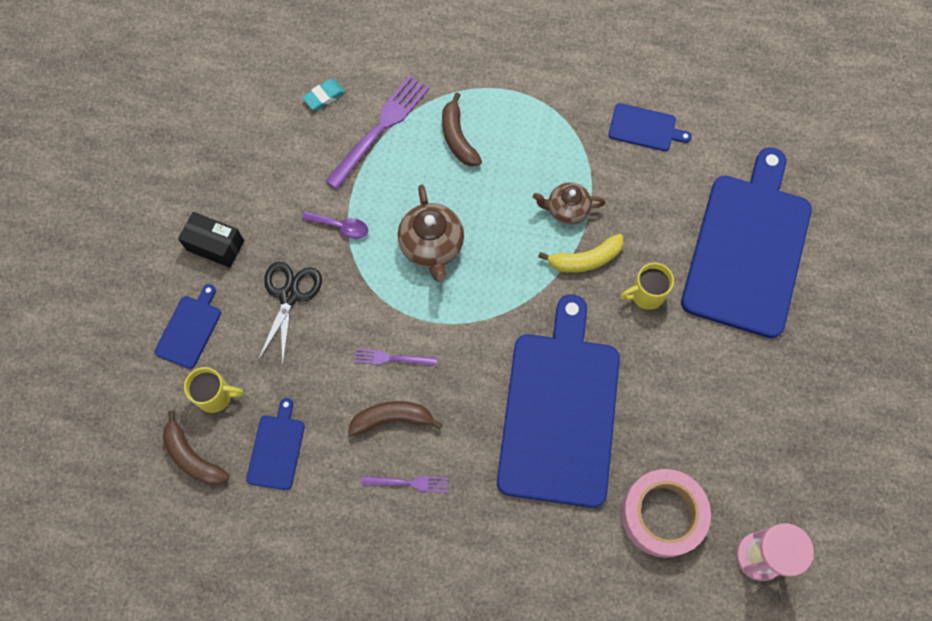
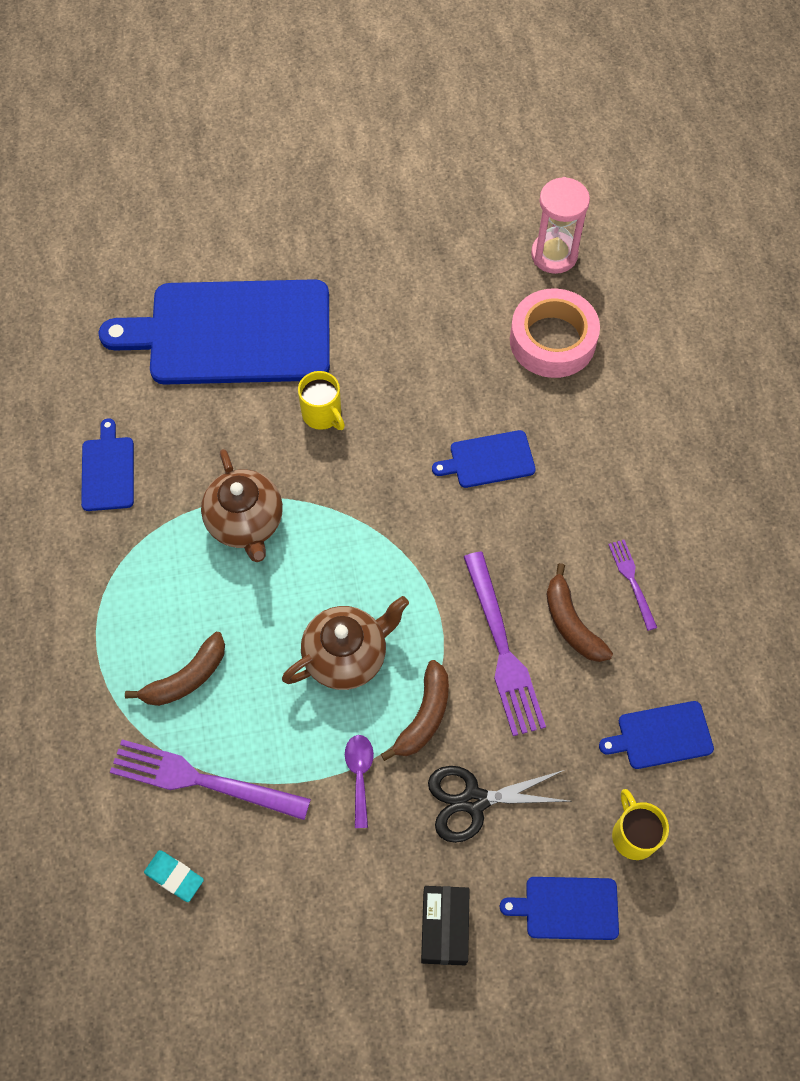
camera: 110 degrees left, 5 degrees down
brown banana [163,410,229,486] -> brown banana moved to [381,660,449,761]
purple fork [354,349,437,366] -> purple fork [464,552,546,736], size x1.92
blue cutting board [497,294,620,508] -> blue cutting board [432,430,536,488], size x0.42
brown teapot [533,182,605,225] -> brown teapot [201,449,283,562], size x1.51
yellow banana [538,234,624,273] -> none

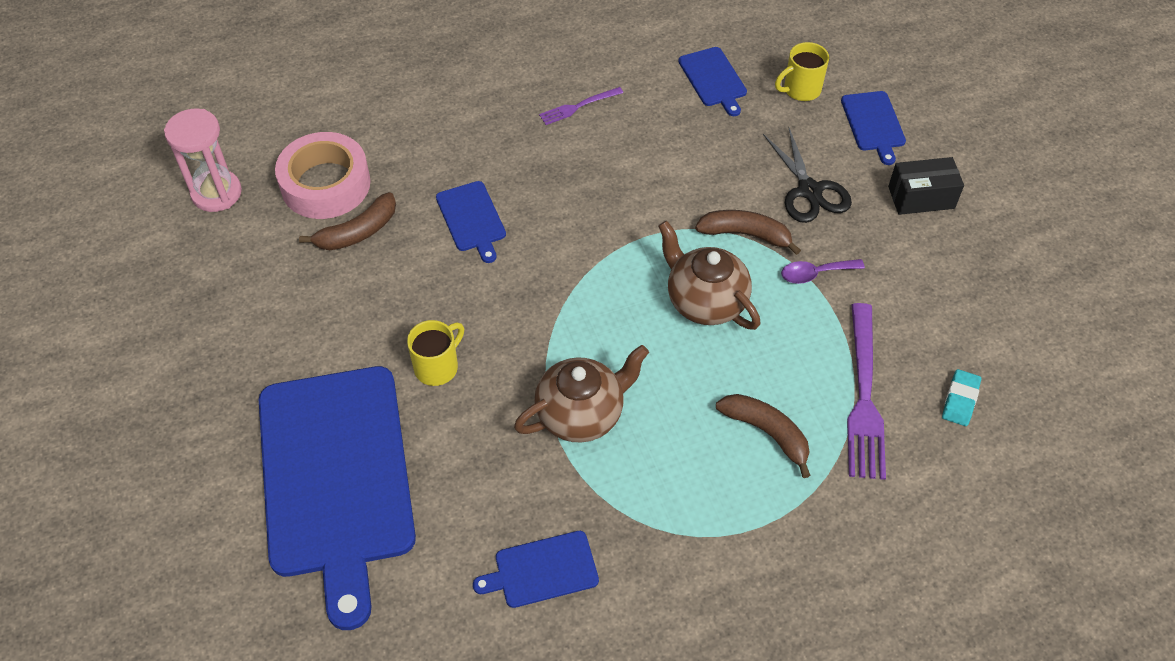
camera: 100 degrees left, 10 degrees down
purple fork [464,552,546,736] -> none
brown banana [547,563,613,662] -> brown banana moved to [299,192,396,250]

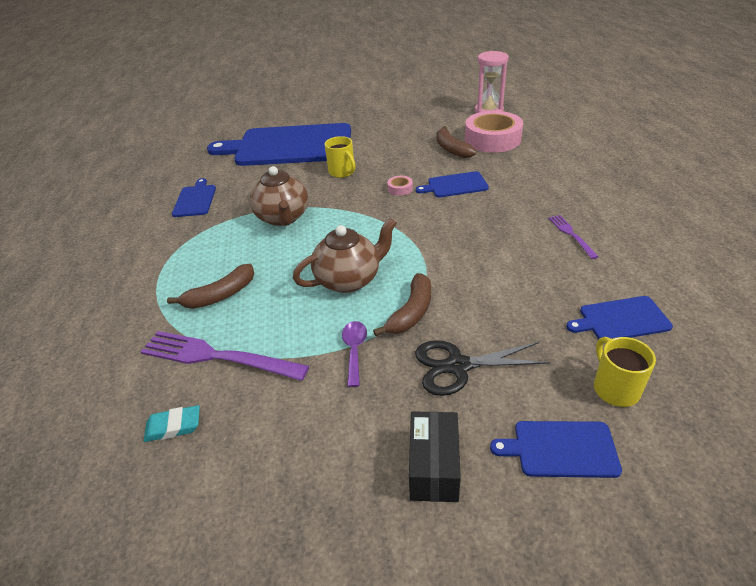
camera: 105 degrees right, 15 degrees down
turquoise eraser [942,369,981,426] -> turquoise eraser turned 45 degrees counterclockwise [144,405,200,442]
none -> pink tape [387,176,413,196]

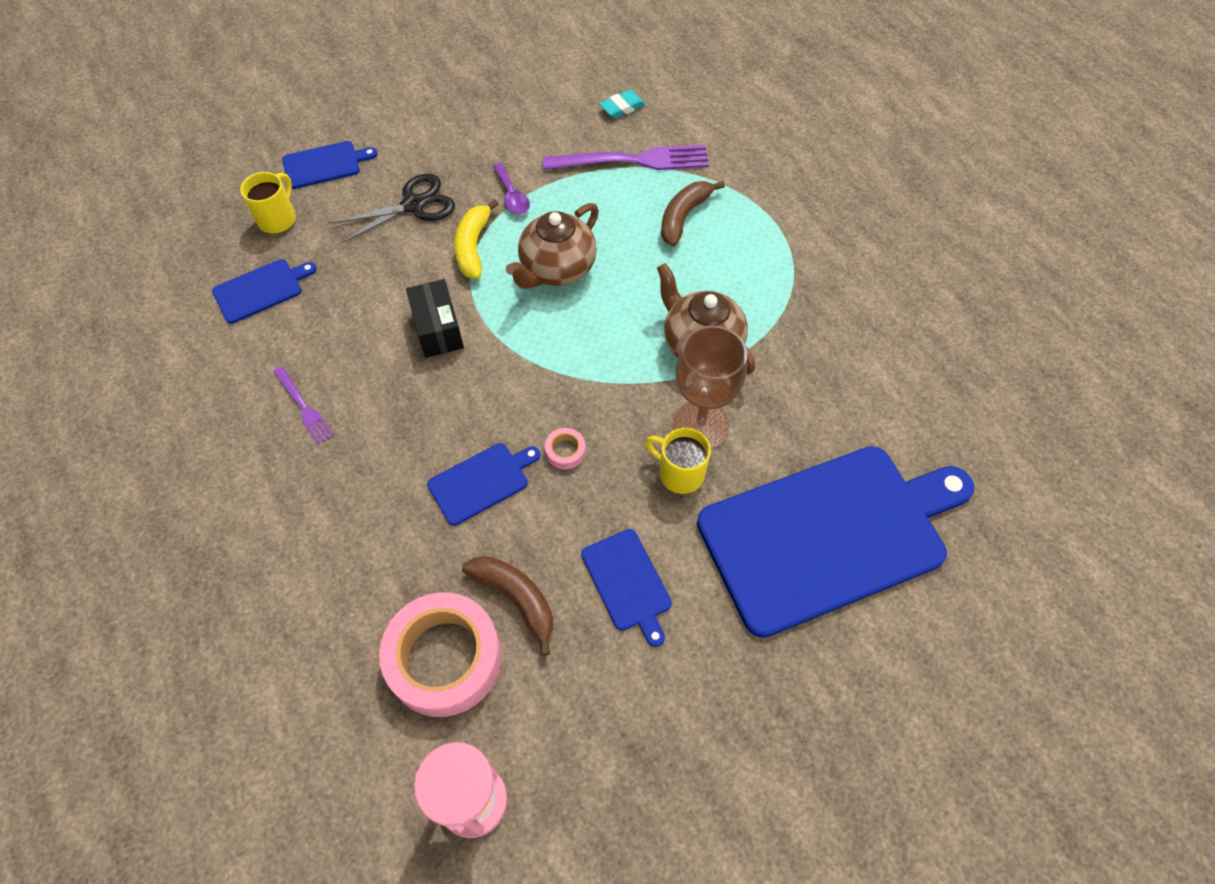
camera: 155 degrees right, 20 degrees up
blue cutting board [172,178,216,217] -> blue cutting board moved to [581,529,672,647]
brown banana [373,273,431,336] -> yellow banana [454,199,499,279]
black box [409,411,461,502] -> black box moved to [406,279,464,358]
yellow mug [594,337,656,407] -> yellow mug turned 120 degrees counterclockwise [240,172,296,233]
none -> brown goblet [672,325,747,449]

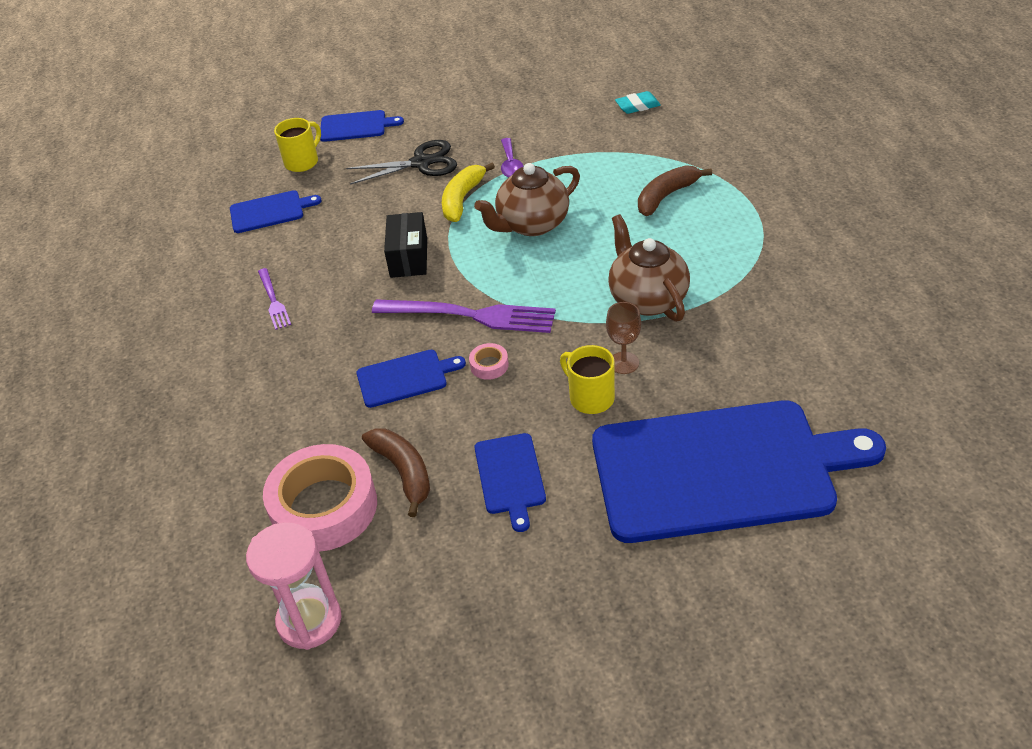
camera: 20 degrees right, 15 degrees down
purple fork [543,145,709,170] -> purple fork moved to [372,299,556,333]
brown goblet [672,325,747,449] -> brown goblet [606,302,641,374], size x0.54

